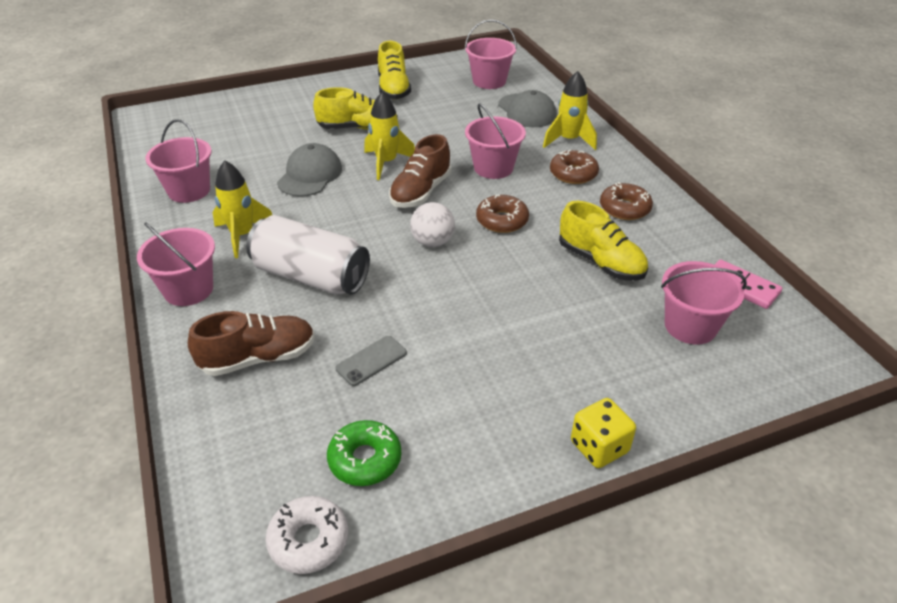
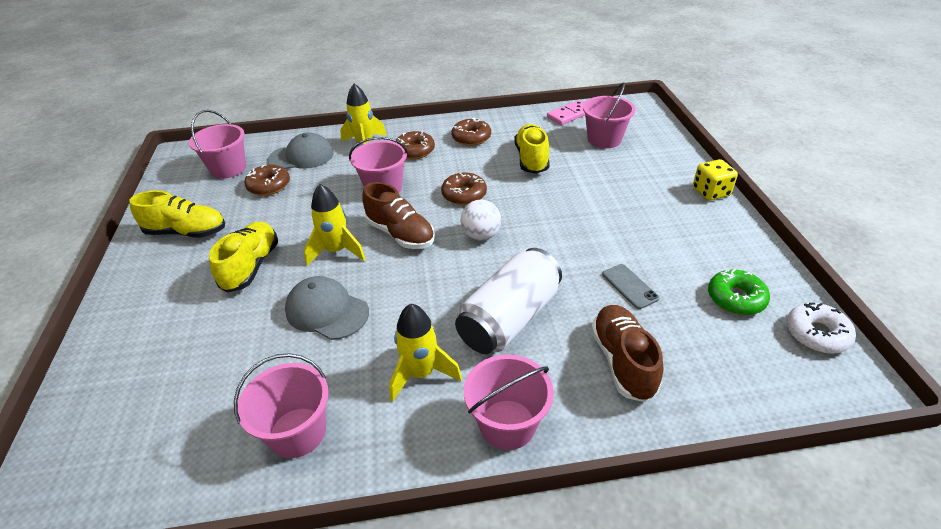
camera: 75 degrees left, 0 degrees up
yellow shoe [559,201,648,281] -> yellow shoe turned 60 degrees counterclockwise [514,124,550,174]
none -> brown donut [244,165,290,196]

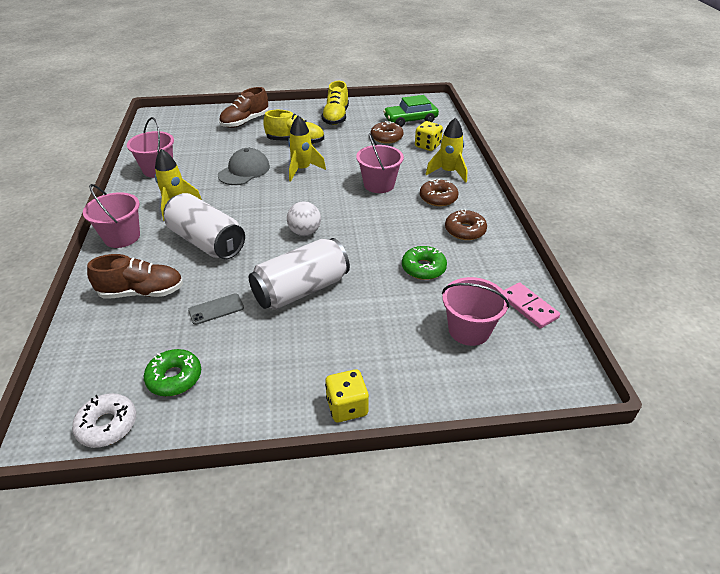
camera: 90 degrees right, 0 degrees up
pink bucket [189,110,246,179] -> green car [383,95,439,127]
grey cap [268,132,334,169] -> yellow dice [415,121,443,151]
brown shoe [362,182,435,249] -> brown shoe moved to [219,87,269,128]
brown donut [441,172,487,205] -> none
yellow shoe [514,124,550,174] -> green donut [402,246,447,280]
none -> white can [249,238,350,310]

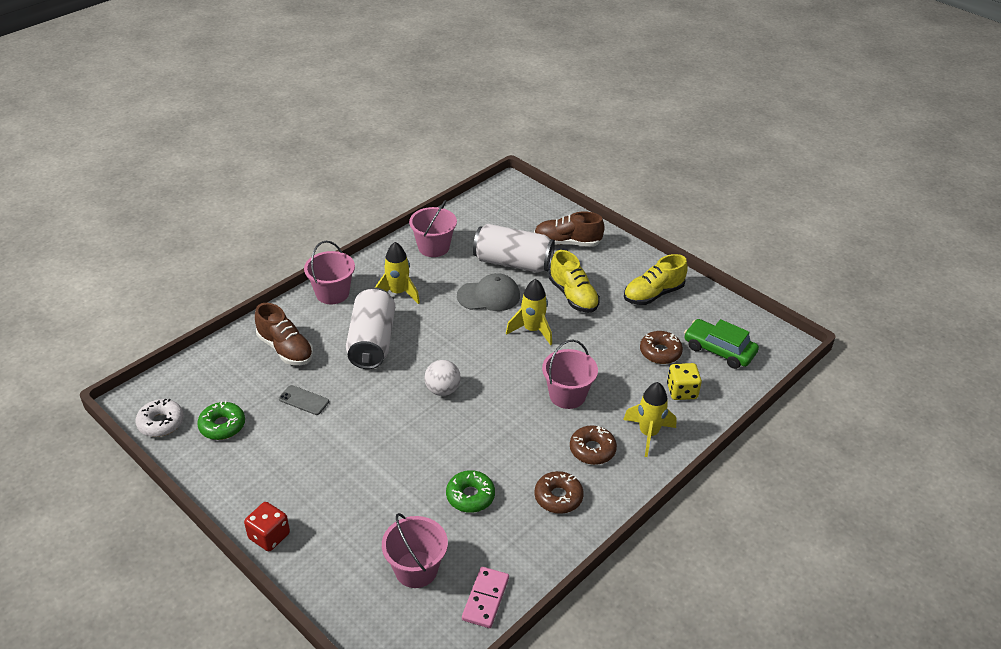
camera: 50 degrees right, 0 degrees up
white can [249,238,350,310] -> white can moved to [473,224,555,272]
yellow dice [325,369,369,422] -> red dice [244,502,290,551]

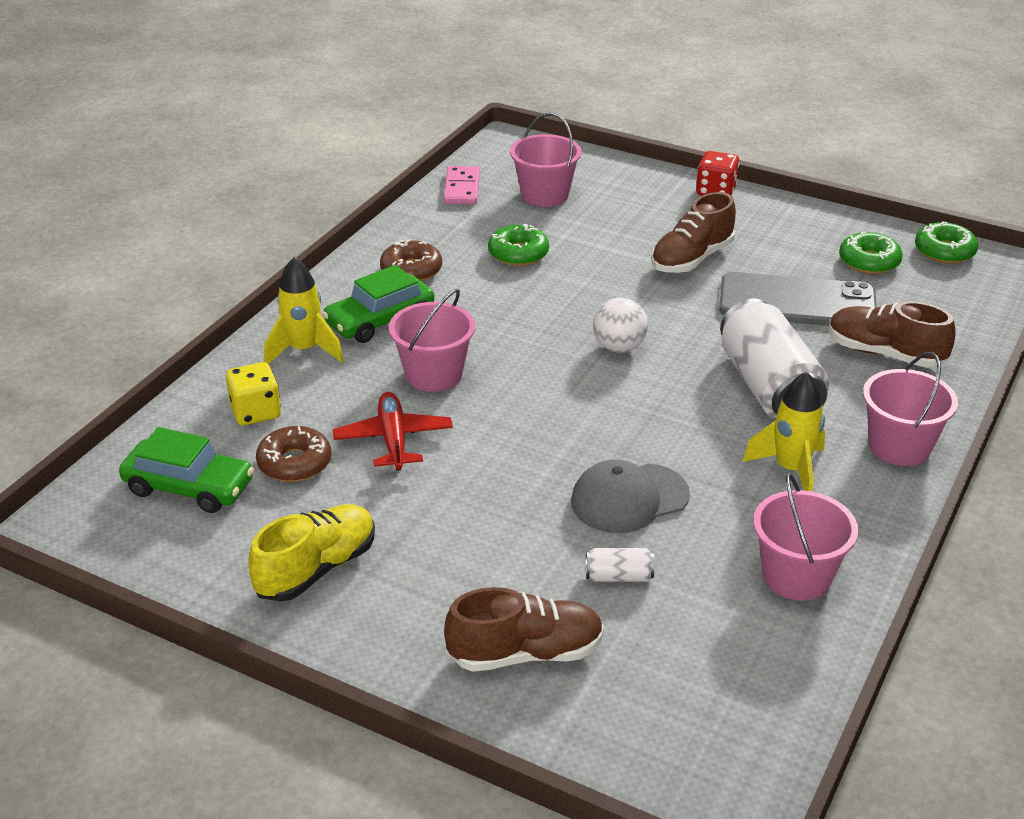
camera: 165 degrees right, 5 degrees down
white donut [135,398,184,437] -> green donut [915,222,978,264]
grey phone [279,385,329,415] -> grey phone [719,272,877,326], size x2.24
white can [473,224,555,272] -> white can [586,548,655,582], size x0.41
yellow rocket [506,279,552,345] -> none
yellow shoe [549,250,600,313] -> none
brown donut [570,426,617,465] -> green car [322,265,435,343]
none -> red plane [333,392,453,471]
none -> brown shoe [651,192,736,273]

